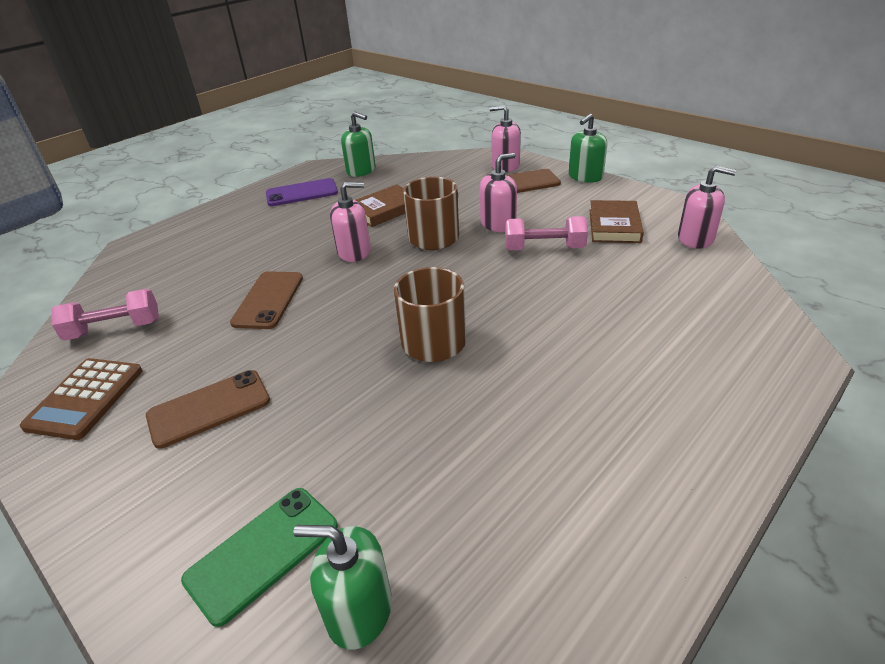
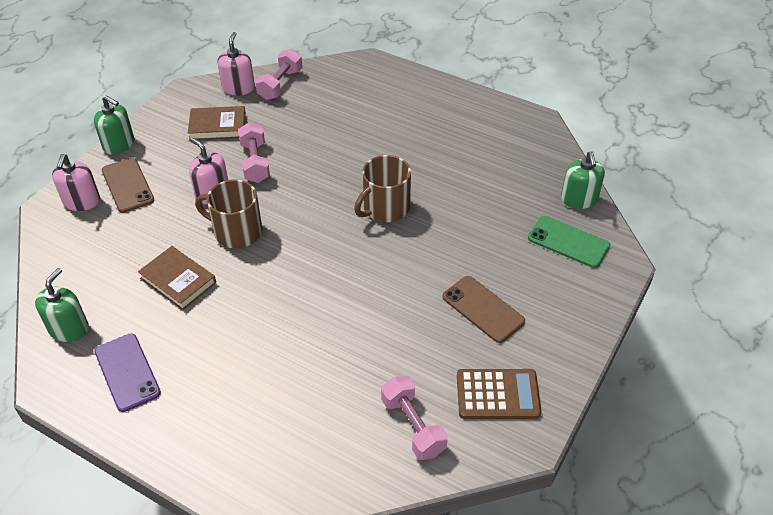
camera: 105 degrees left, 10 degrees up
brown phone [230,271,303,329] -> none
pink soap dispenser [330,182,371,262] -> none
none -> pink dumbbell [255,49,302,100]

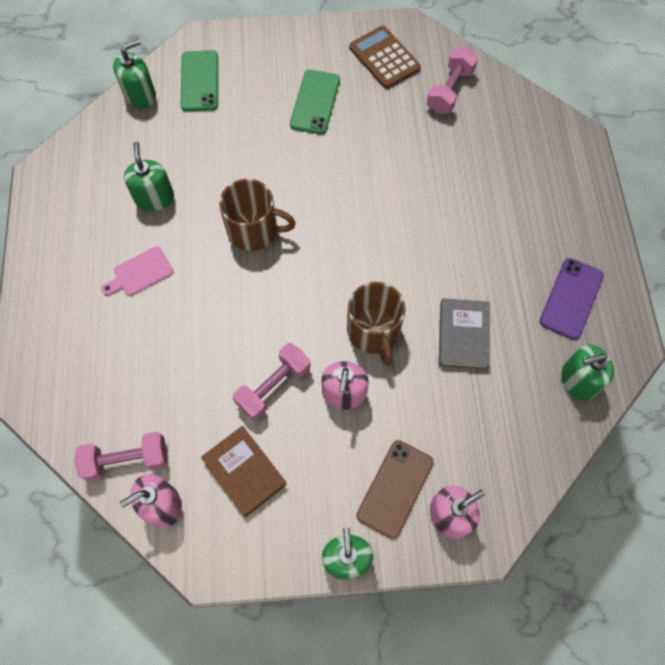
camera: 125 degrees left, 20 degrees up
brown book [138,246,216,310] -> grey book [439,298,490,369]
brown phone [443,276,525,343] -> green phone [290,70,340,134]
none -> pink cutting board [101,246,173,296]
none -> green soap dispenser [124,142,174,211]

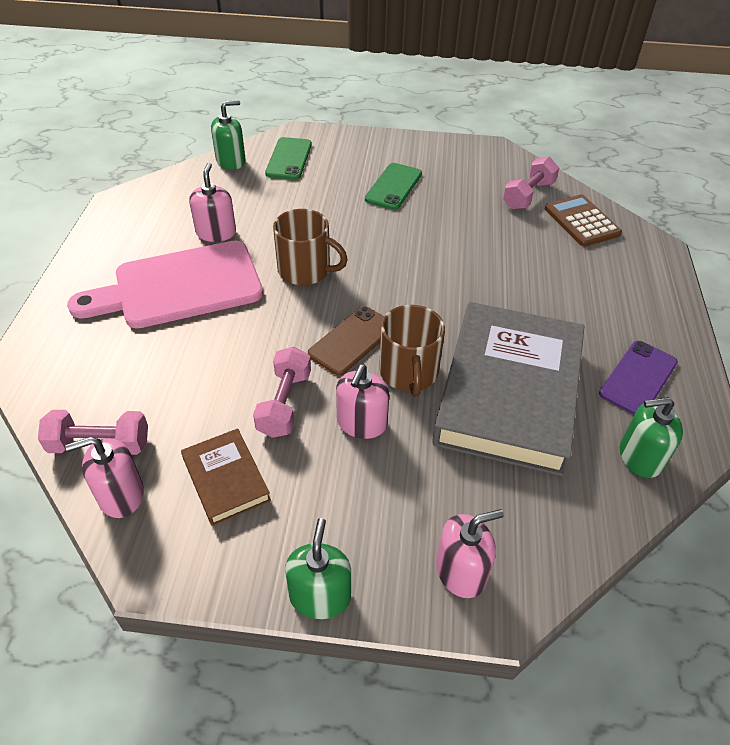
camera: 10 degrees right, 20 degrees down
pink cutting board [101,246,173,296] -> pink cutting board [67,241,263,328], size x2.47
green soap dispenser [124,142,174,211] -> pink soap dispenser [189,163,236,242]
pink dumbbell [233,343,311,421] -> pink dumbbell turned 45 degrees counterclockwise [253,347,311,438]
brown calculator [349,26,421,89] -> brown calculator moved to [545,194,622,247]
brown phone [356,440,434,539] -> brown phone moved to [308,306,384,376]
grey book [439,298,490,369] -> grey book [432,302,585,476], size x2.22

